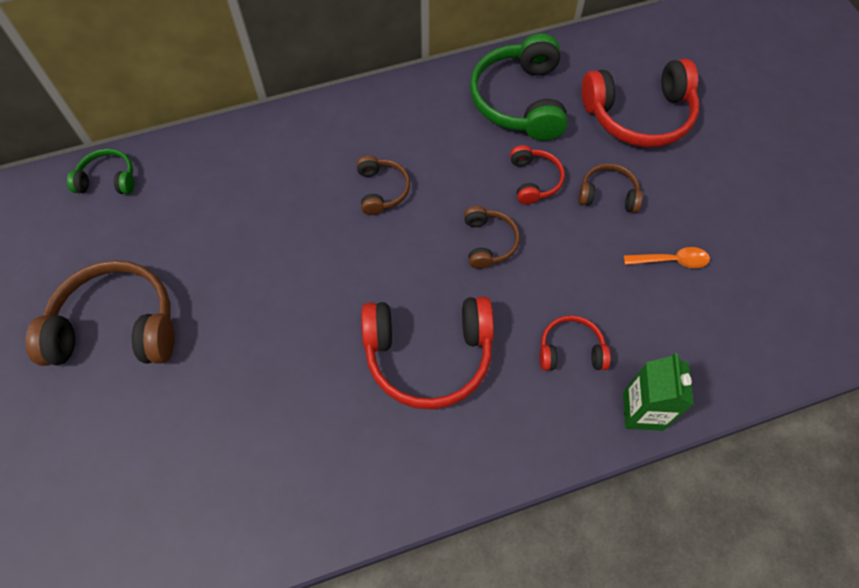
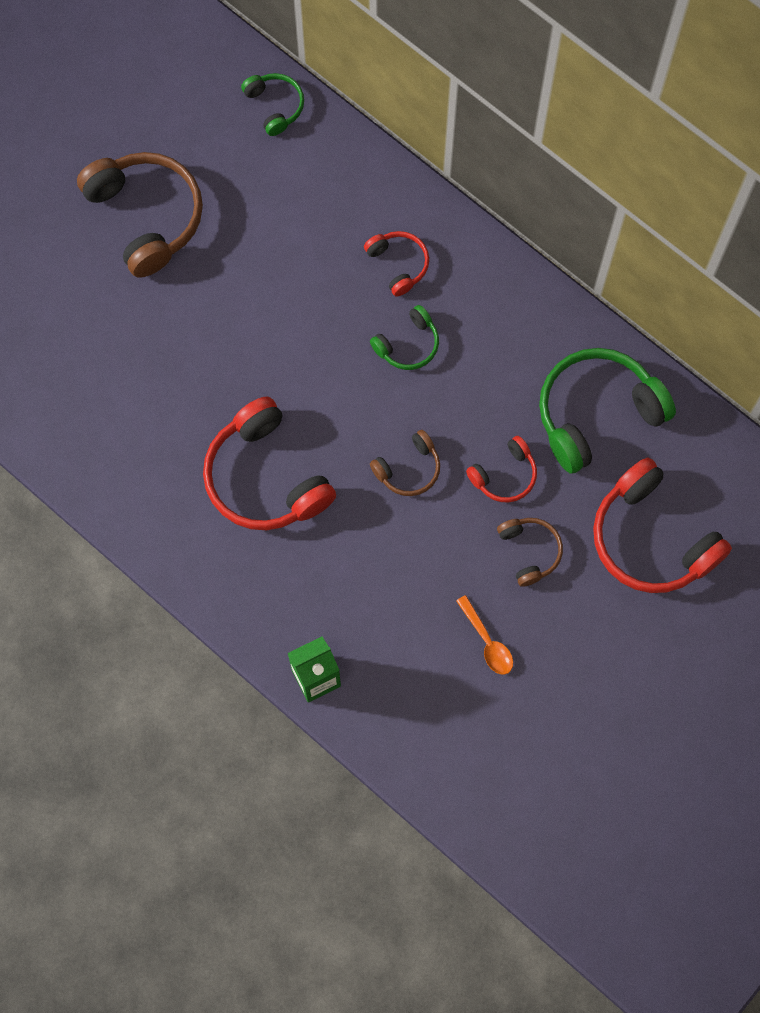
camera: 60 degrees right, 10 degrees up
brown headphones [357,155,410,215] -> green headphones [370,305,439,370]
red headphones [539,315,611,370] -> red headphones moved to [364,231,429,296]

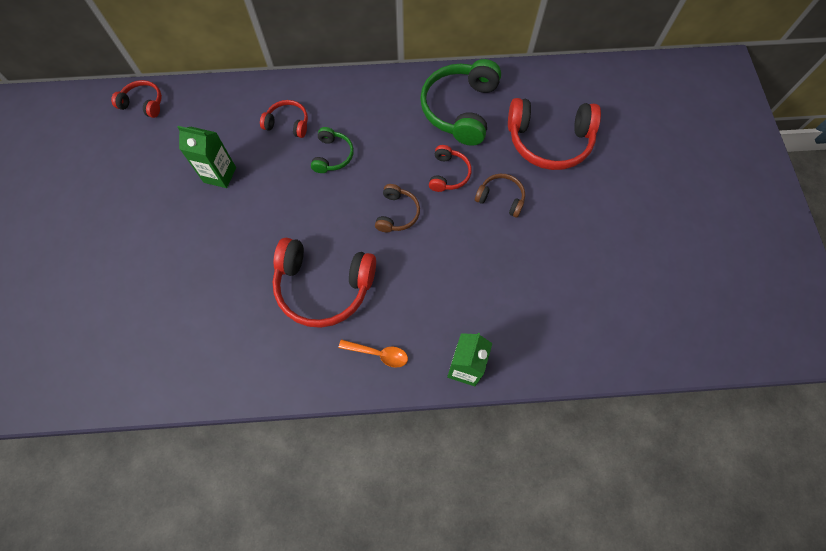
camera: 45 degrees left, 5 degrees down
brown headphones [77,152,203,278] -> none
green headphones [241,73,304,136] -> red headphones [111,80,162,118]
orange spoon [456,595,513,675] -> orange spoon moved to [339,339,408,368]
none -> green carton [177,126,236,188]

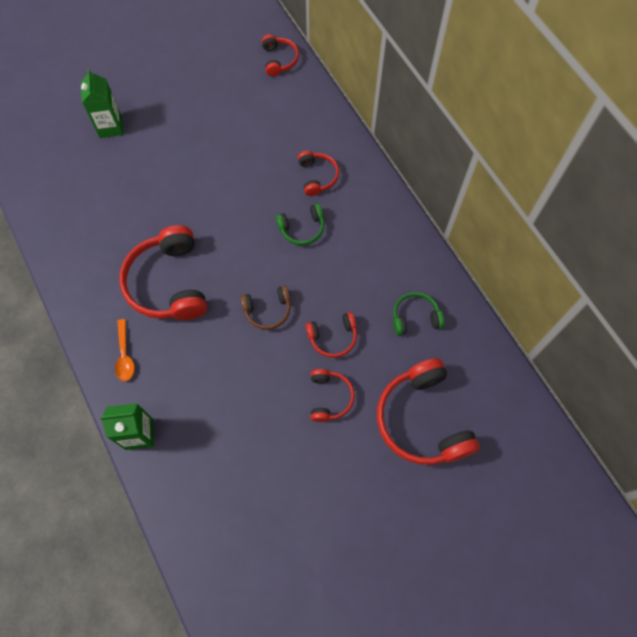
camera: 65 degrees right, 0 degrees up
green carton [177,126,236,188] -> green carton moved to [81,69,123,138]
green headphones [420,59,501,146] -> green headphones [393,292,444,335], size x0.52
brown headphones [475,174,525,218] -> red headphones [311,369,355,422]

